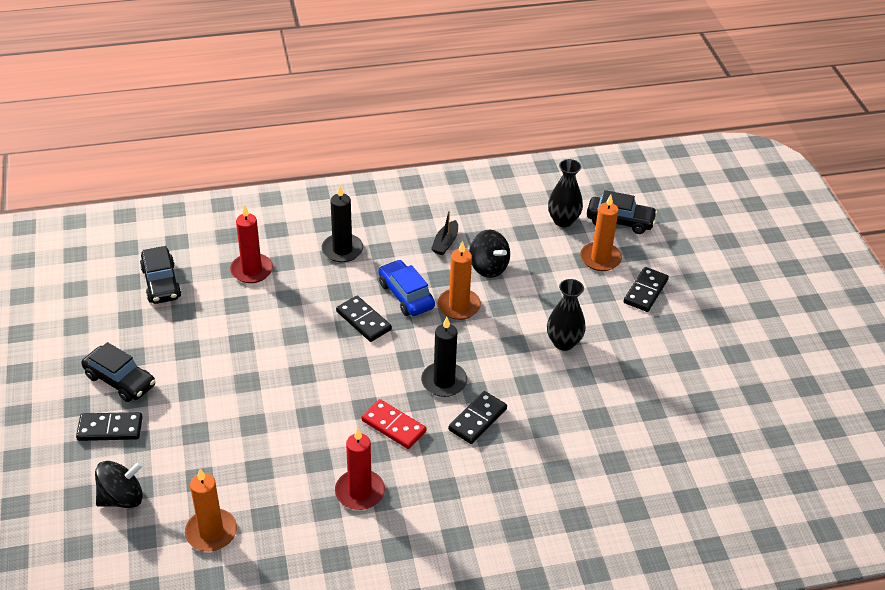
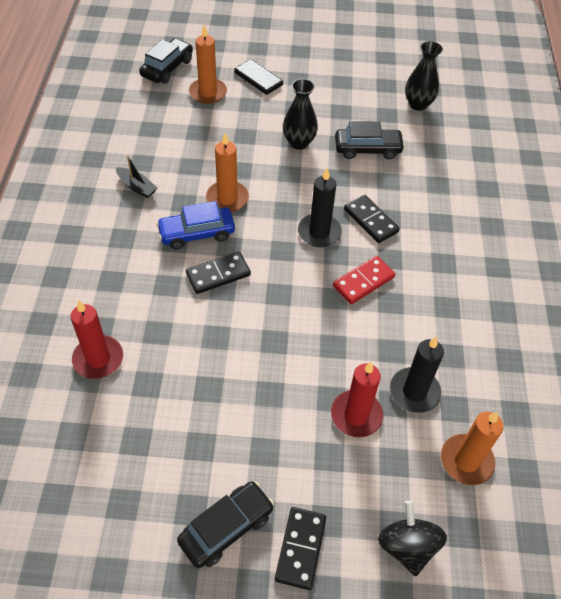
camera: 75 degrees left, 10 degrees up
black car [140,246,181,304] -> black car moved to [335,121,405,159]
black candle [322,186,363,262] -> black candle moved to [390,337,444,413]
red candle [335,428,385,510] -> red candle moved to [331,362,383,437]
black spinning top [469,230,510,278] -> none
black vase [548,159,583,227] -> black vase moved to [405,41,443,111]

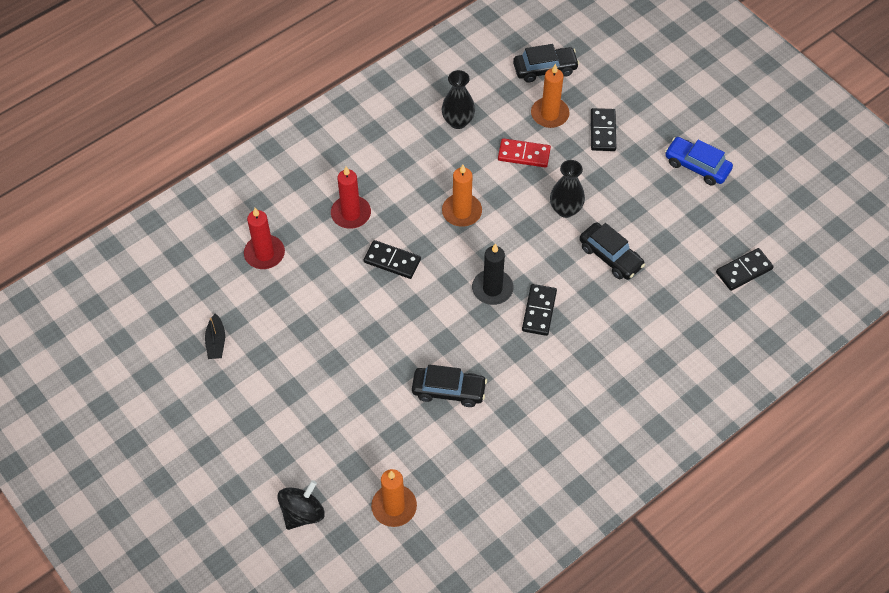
camera: 50 degrees right, 5 degrees up
black boat [116,156,158,198] -> black boat moved to [205,313,225,359]
blue car [156,201,235,249] -> blue car moved to [665,137,733,185]
black car [177,481,274,568] -> black car moved to [412,364,487,407]
black domino [275,507,326,590] -> black domino moved to [716,248,774,291]
red candle [331,362,383,437] -> red candle moved to [331,167,371,229]
red domino [333,256,395,304] -> red domino moved to [498,138,551,168]
black candle [390,337,444,413] -> none
black vase [405,41,443,111] -> black vase moved to [442,70,475,129]

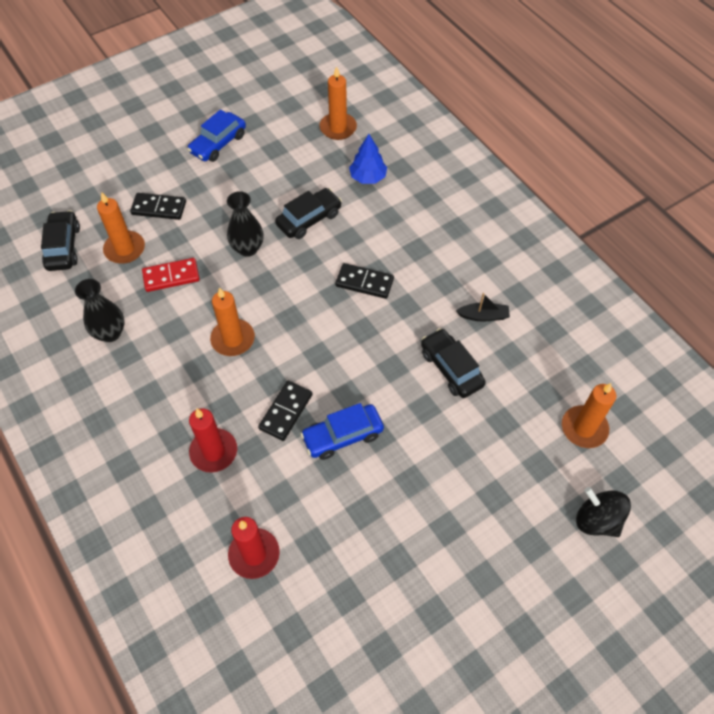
camera: 85 degrees left, 0 degrees up
black boat [205,313,225,359] -> black boat moved to [456,293,510,321]
black car [412,364,487,407] -> black car turned 45 degrees counterclockwise [421,328,486,398]
black candle [472,244,514,305] -> none
red domino [498,138,551,168] -> red domino turned 60 degrees clockwise [142,258,200,292]
black domino [716,248,774,291] -> orange candle [320,66,357,140]
none -> blue car [300,403,384,460]
none -> blue tree [349,134,387,184]

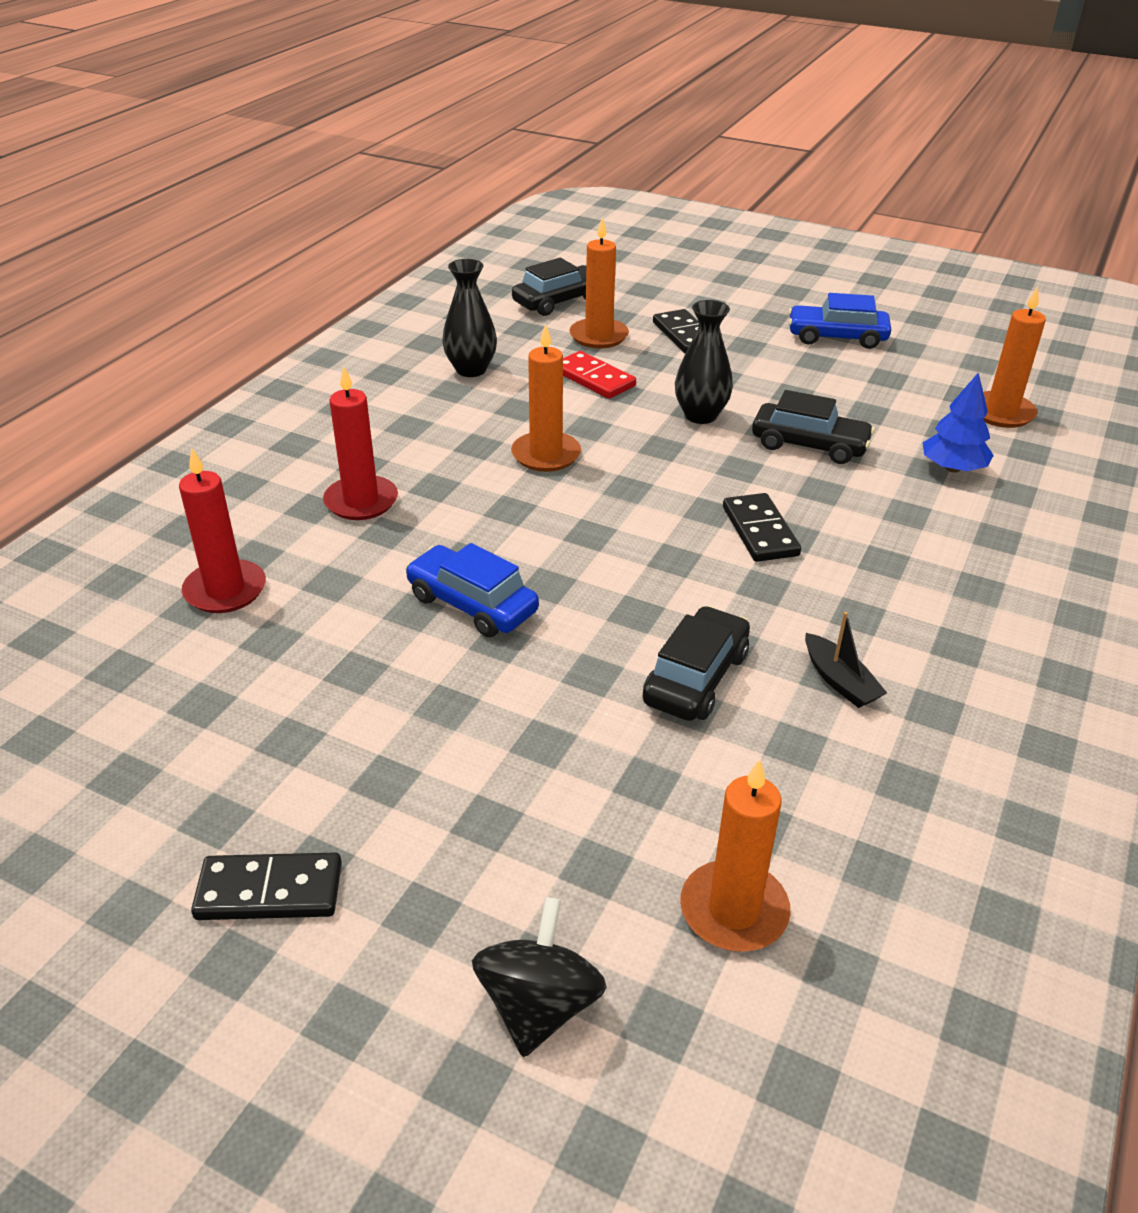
camera: 60 degrees right, 20 degrees down
black domino [258,381,313,441] -> black domino moved to [191,853,342,920]

